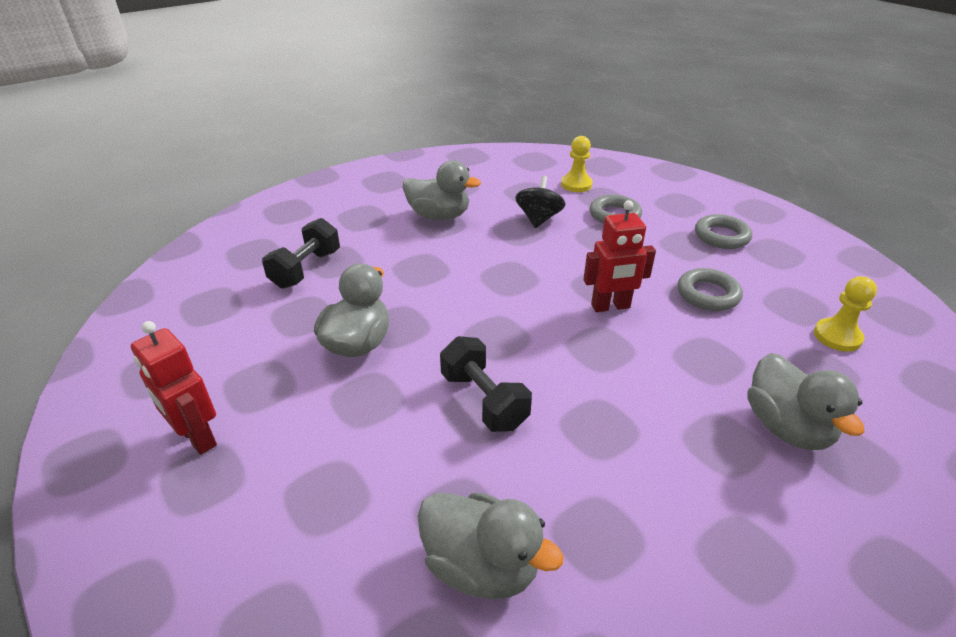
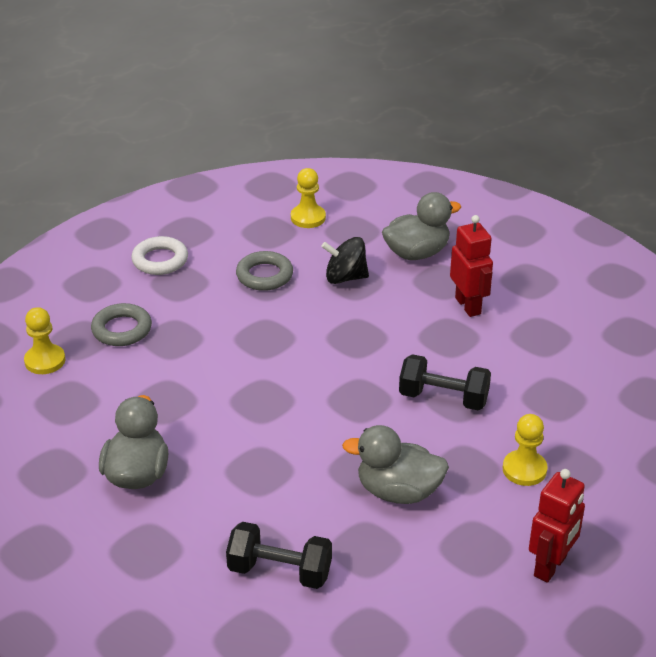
camera: 100 degrees left, 0 degrees up
grey duck [418,492,564,599] -> none
black dumbbell [440,336,532,432] -> black dumbbell turned 60 degrees clockwise [399,354,491,411]
black spinning top [515,176,565,228] -> black spinning top moved to [321,237,369,284]
red robot [583,200,656,312] -> red robot moved to [450,215,493,317]
grey ring [695,214,752,249] -> white ring [131,236,188,275]
none -> yellow pawn [503,414,548,486]

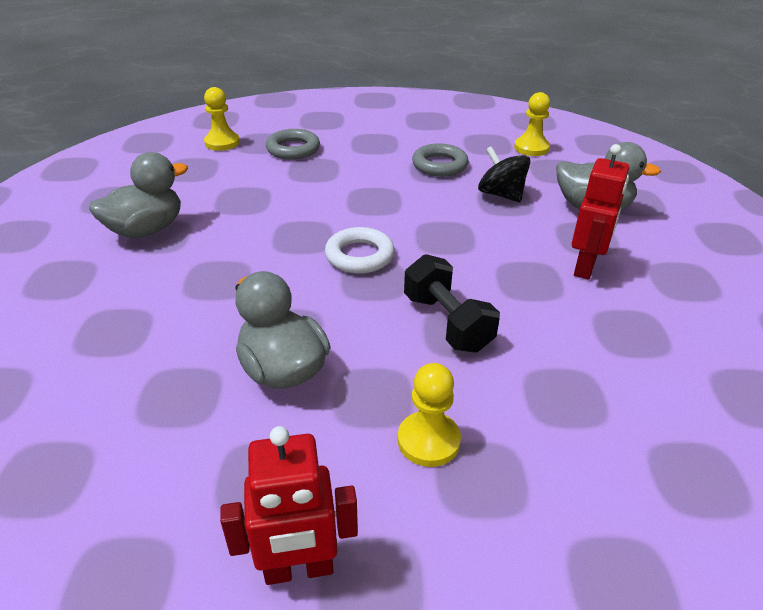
camera: 45 degrees right, 0 degrees up
white ring [131,236,188,275] -> white ring moved to [325,227,395,274]
black dumbbell [226,522,332,589] -> none

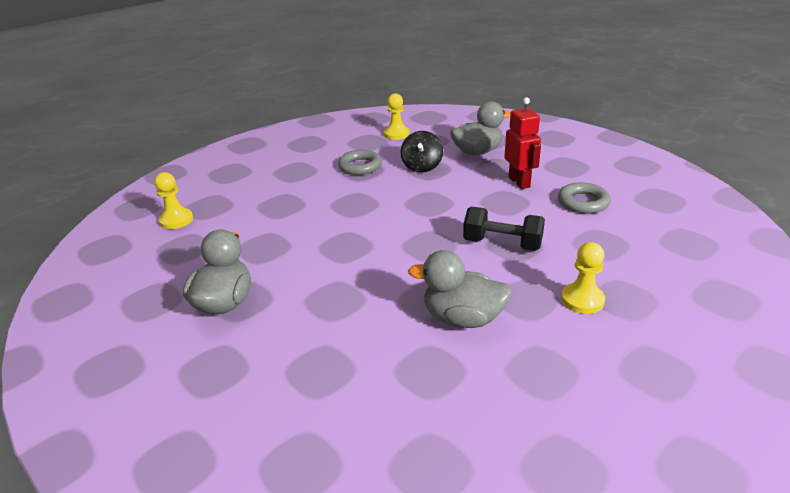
camera: 40 degrees left, 5 degrees down
red robot [220,426,358,585] -> none
grey ring [266,129,320,160] -> grey ring moved to [558,182,611,214]
white ring [325,227,395,274] -> none
black spinning top [478,146,530,202] -> black spinning top turned 90 degrees counterclockwise [401,131,443,173]

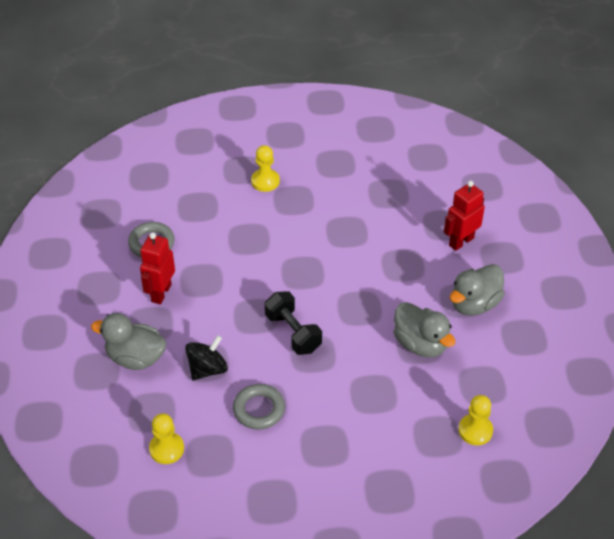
camera: 145 degrees left, 15 degrees up
grey duck [408,250,512,328] -> grey duck moved to [393,302,456,357]
black dumbbell [463,207,545,251] -> black dumbbell moved to [265,291,322,355]
none -> red robot [444,181,485,251]

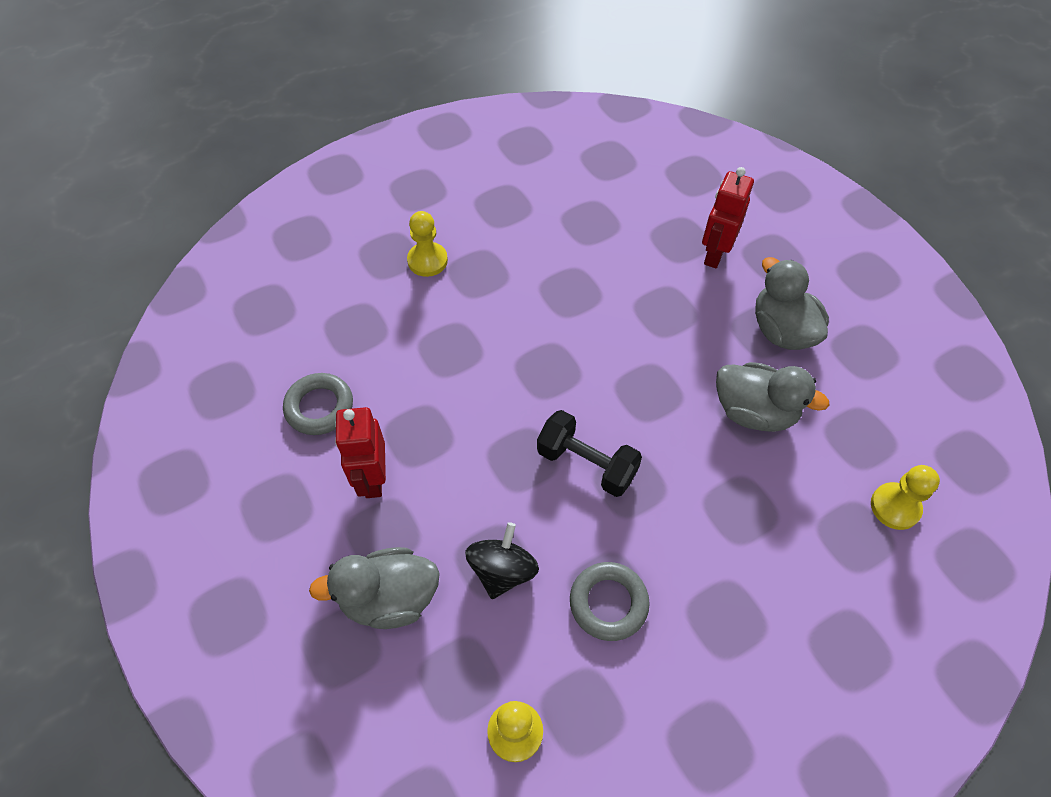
camera: 25 degrees left, 10 degrees up
grey duck [450,264,505,316] -> grey duck turned 135 degrees clockwise [755,257,829,350]

